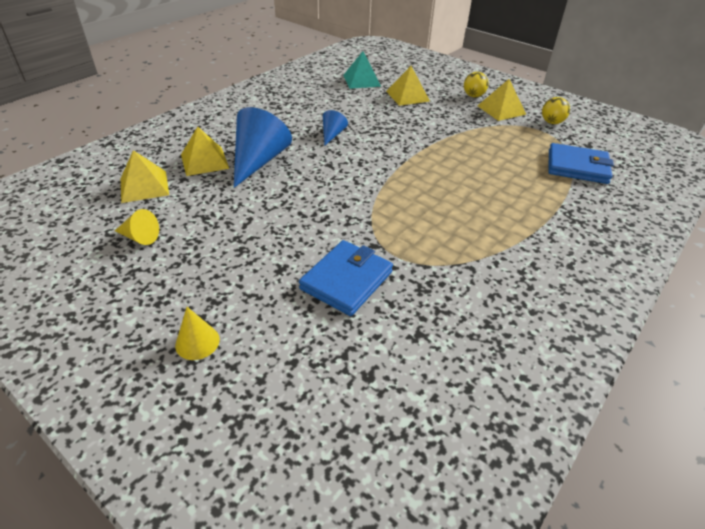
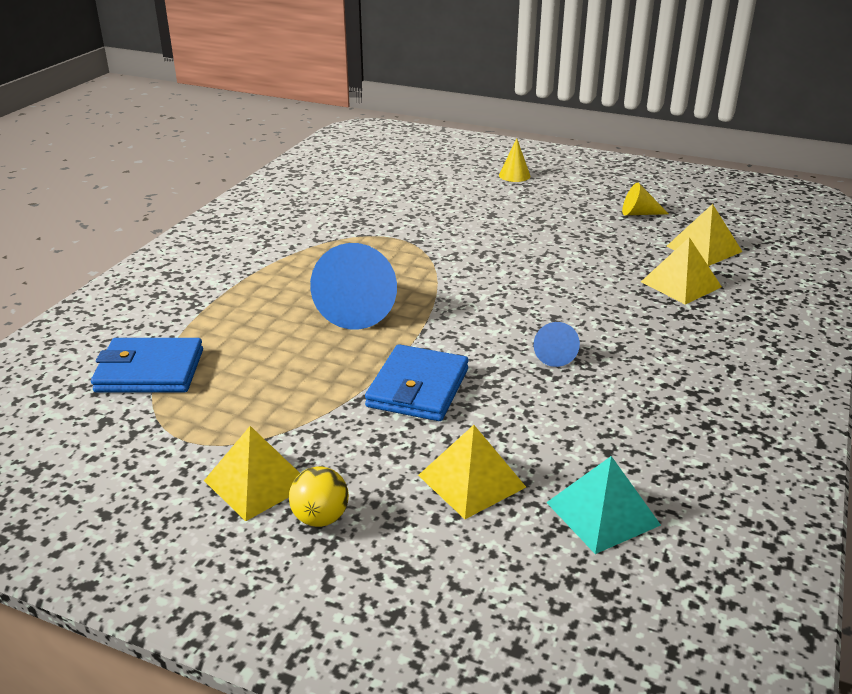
camera: 165 degrees right, 10 degrees down
blue cone [234,107,292,188] -> blue cone moved to [310,243,397,330]
blue wallet [299,240,393,316] -> blue wallet moved to [365,344,469,421]
yellow ball [542,97,570,124] -> none

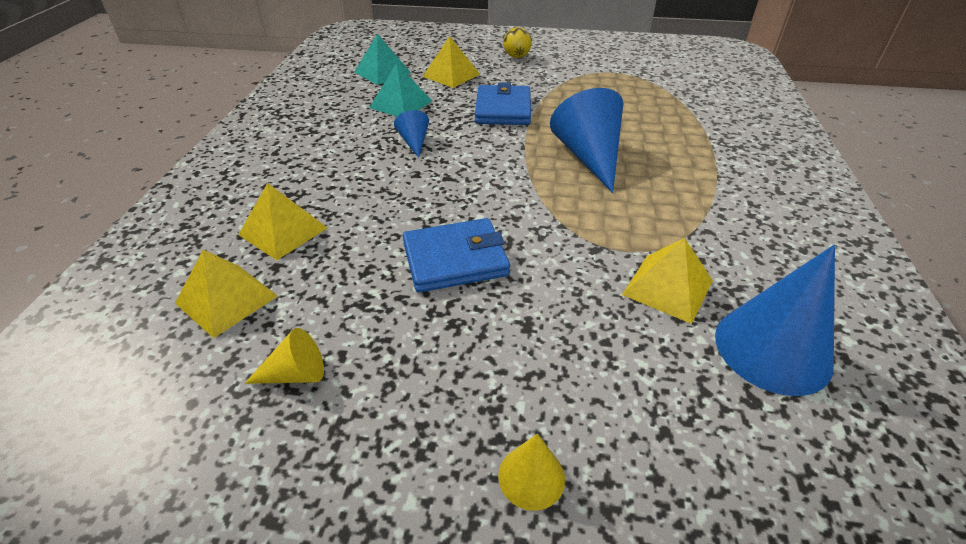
camera: 165 degrees right, 10 degrees up
blue wallet [91,338,203,393] -> blue wallet moved to [403,218,510,293]
yellow pyramid [204,426,300,521] -> yellow pyramid moved to [622,238,713,324]
none -> turquoise pyramid [369,63,432,116]
none -> blue cone [715,245,835,396]

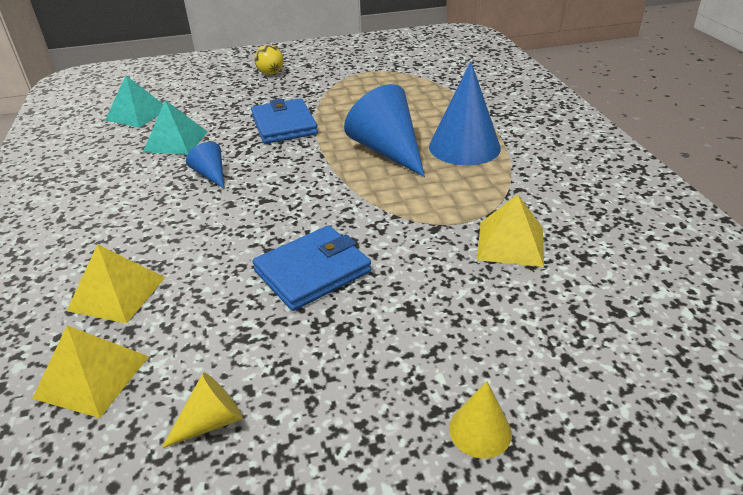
camera: 20 degrees left, 5 degrees down
yellow pyramid [422,36,480,88] -> none
blue cone [715,245,835,396] -> blue cone moved to [429,61,501,165]

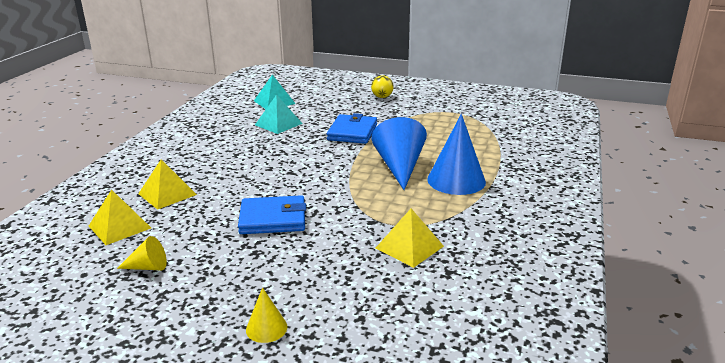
camera: 30 degrees right, 10 degrees down
blue cone [186,142,224,188] -> none

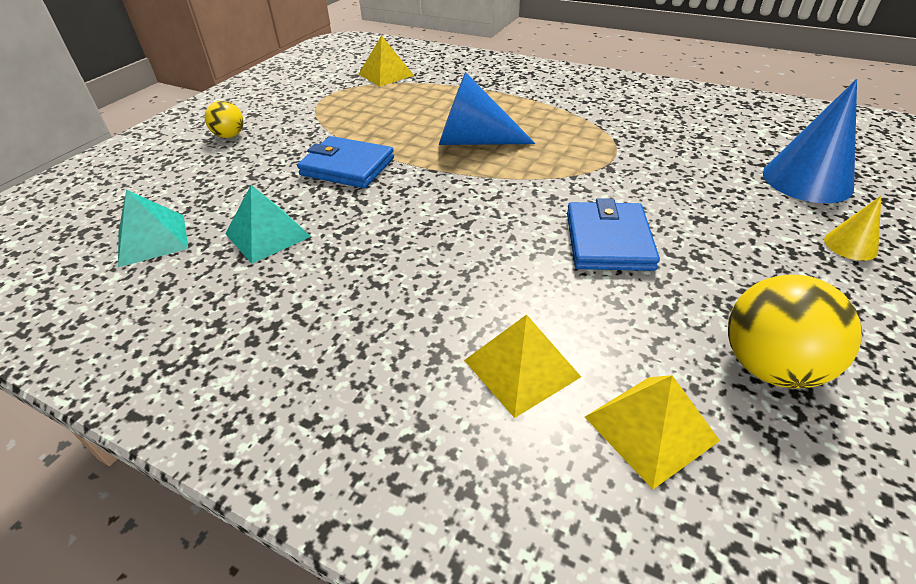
camera: 80 degrees left, 15 degrees up
yellow cone [117,236,167,270] -> yellow ball [728,275,862,388]
yellow pyramid [376,208,444,268] -> yellow pyramid moved to [358,35,414,87]
blue cone [427,114,486,195] -> blue cone moved to [763,79,857,203]

